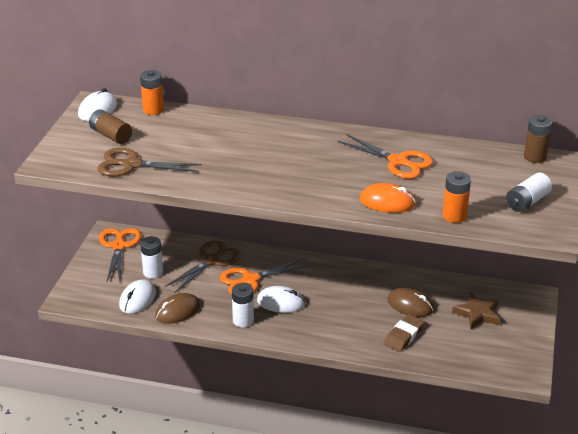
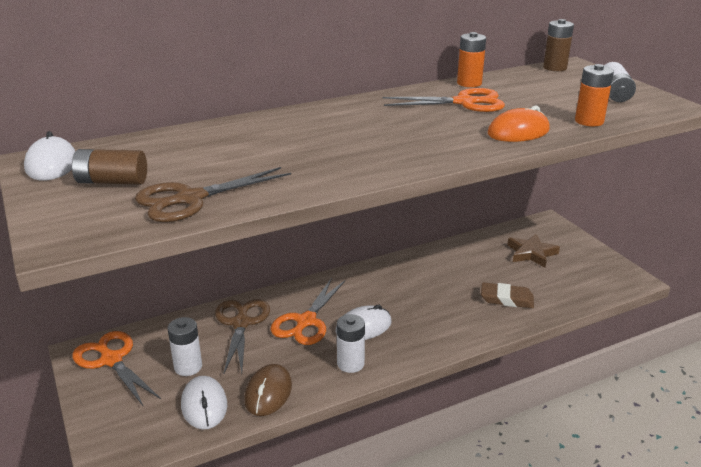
camera: 40 degrees left, 5 degrees down
orange battery [140,70,164,115] -> orange battery moved to [457,32,486,87]
brown eraser [384,314,425,352] -> brown eraser turned 75 degrees counterclockwise [481,282,534,308]
brown mouse [387,287,434,317] -> none

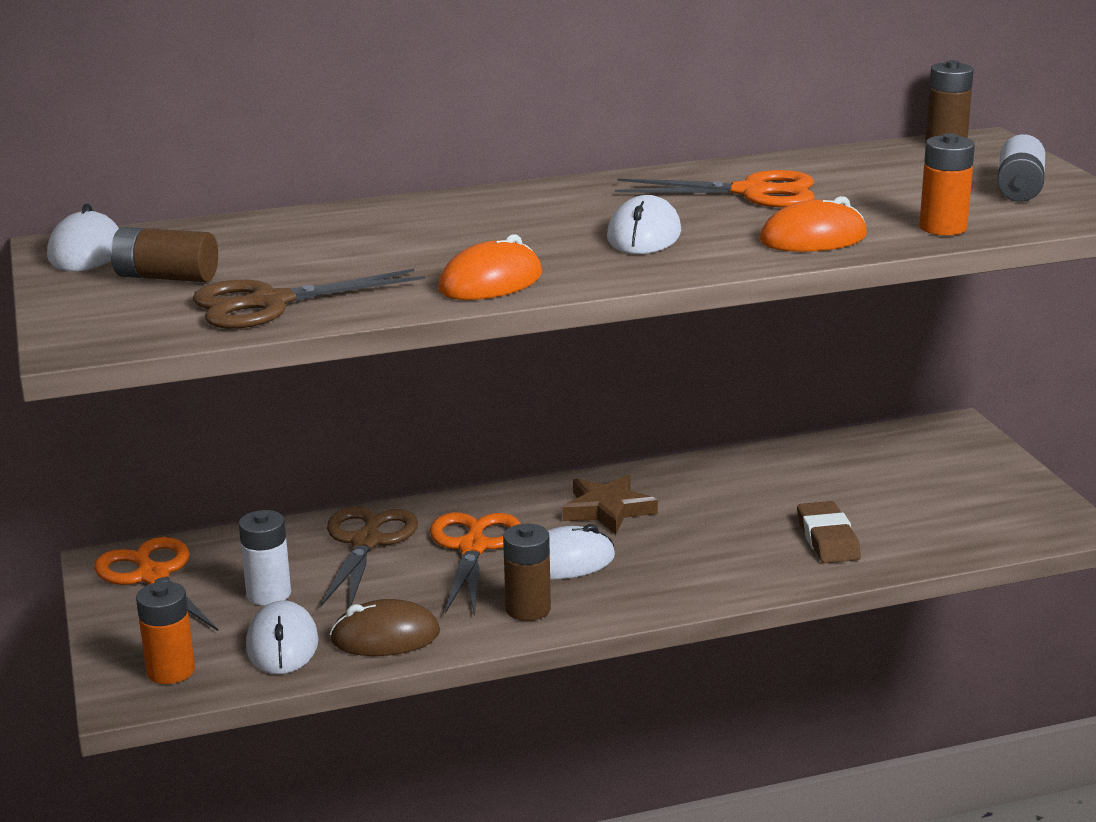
camera: 10 degrees right, 5 degrees down
brown mouse [244,364,292,416] -> brown mouse turned 60 degrees clockwise [330,599,440,656]
orange scissors [270,278,346,345] -> orange scissors turned 150 degrees clockwise [430,512,521,616]
white battery [337,314,365,373] -> brown battery [503,524,551,621]
orange battery [457,32,486,87] -> orange battery moved to [136,581,195,684]
brown eraser [481,282,534,308] -> brown eraser turned 60 degrees clockwise [797,501,861,563]
brown star [507,234,560,268] -> brown star moved to [563,475,658,534]
none -> orange mouse [438,234,542,300]
none -> white mouse [607,195,681,254]

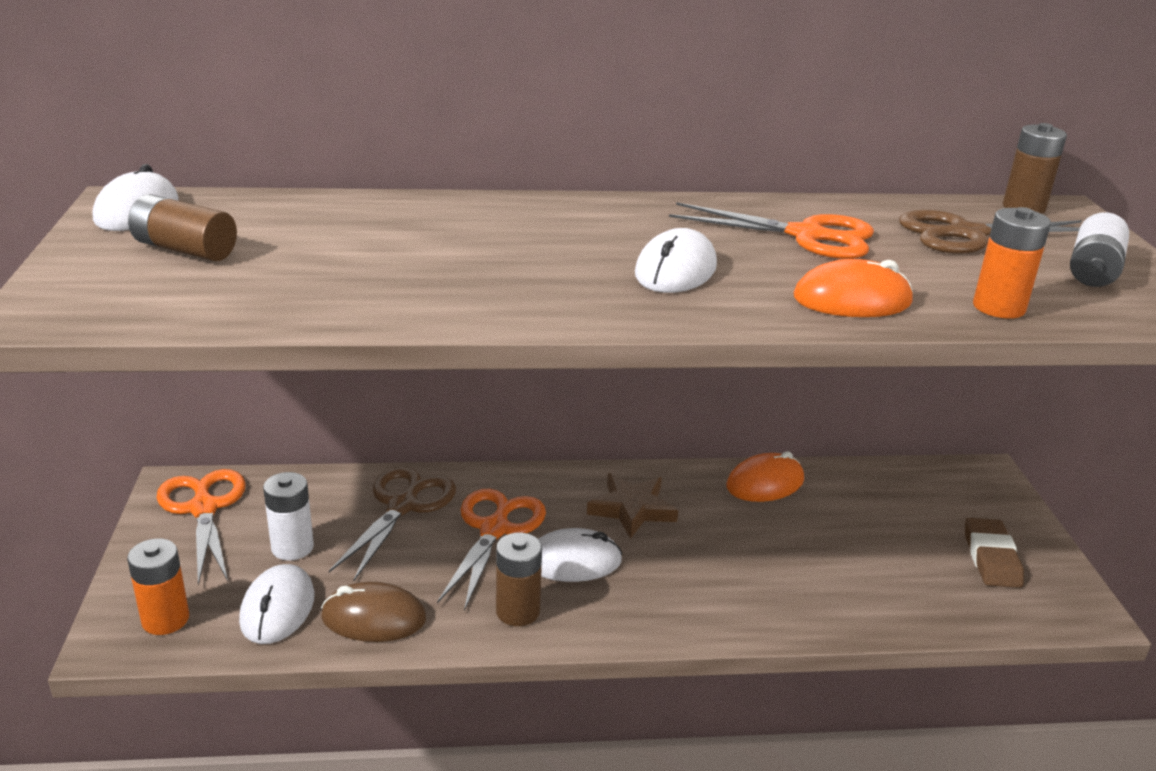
camera: 10 degrees right, 5 degrees up
brown scissors [192,269,425,329] -> brown scissors moved to [899,210,1082,254]
orange mouse [438,234,542,300] -> orange mouse moved to [726,451,804,502]
brown eraser [797,501,861,563] -> brown eraser moved to [965,518,1024,588]

